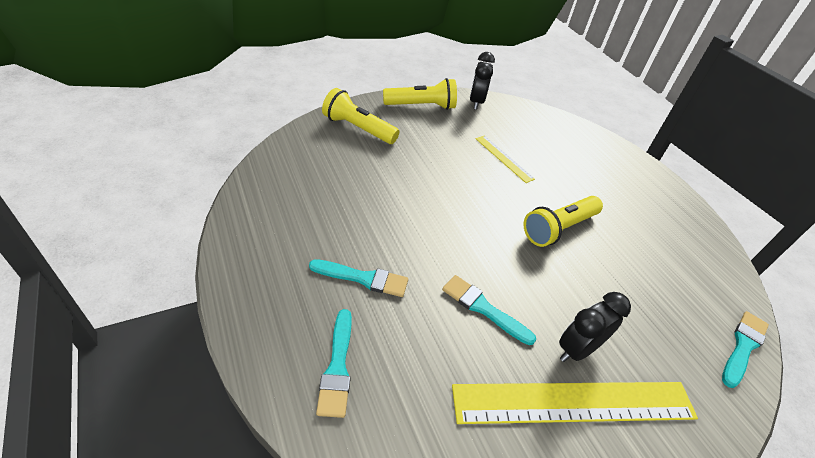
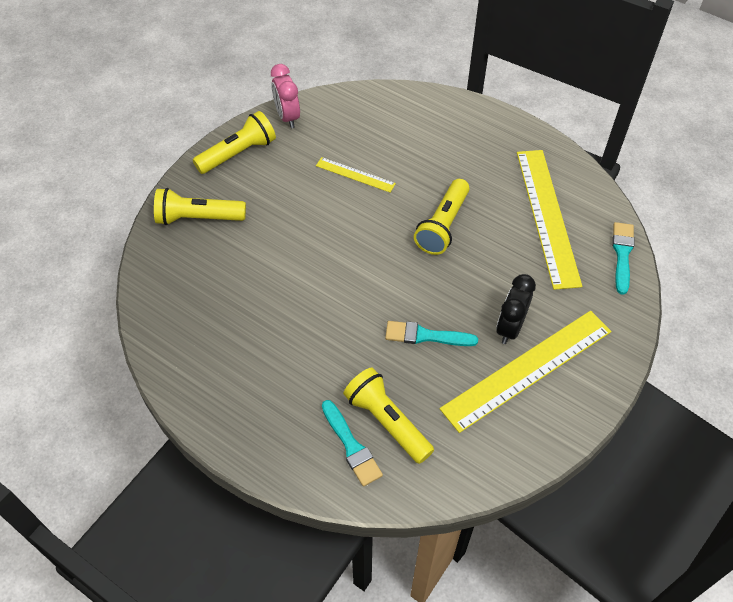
camera: 25 degrees left, 10 degrees up
turquoise brush [309,259,408,297] -> none
black clock [470,52,495,110] -> pink clock [271,64,300,128]
none -> yellow flashlight [343,367,434,464]
none -> yellow ruler [517,150,582,290]

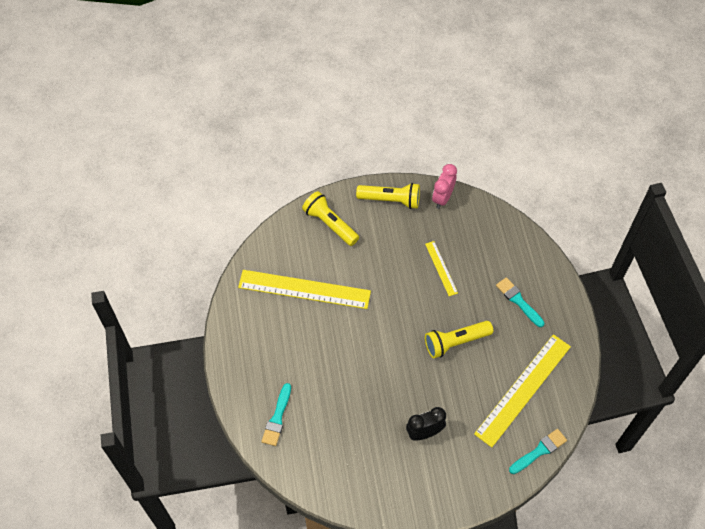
camera: 45 degrees right, 5 degrees up
yellow flashlight [343,367,434,464] -> none
turquoise brush [385,321,478,346] -> turquoise brush moved to [496,277,545,327]
yellow ruler [440,311,611,433] -> yellow ruler moved to [238,270,371,309]

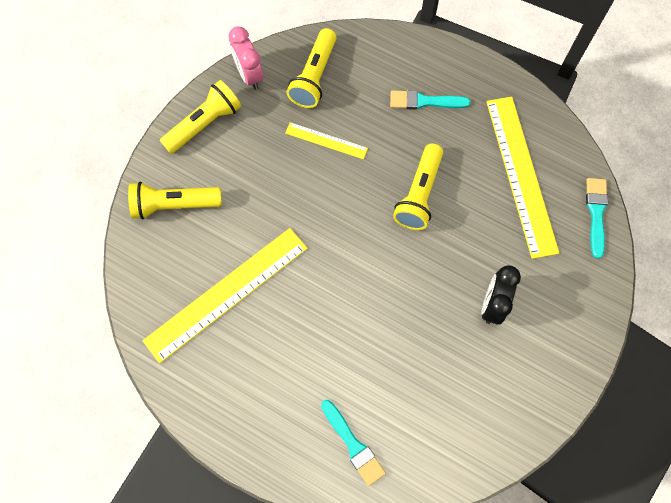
camera: 50 degrees left, 10 degrees up
none -> yellow flashlight [286,28,337,108]

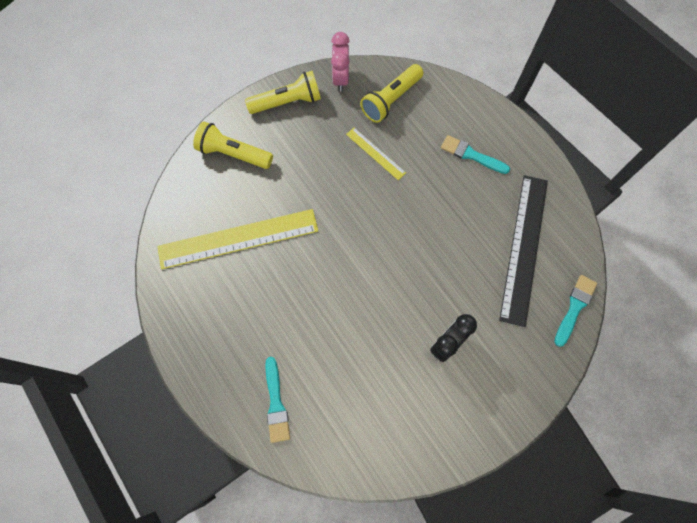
camera: 25 degrees right, 0 degrees up
yellow flashlight [393,143,443,230] -> none
yellow ruler [486,97,559,259] -> black ruler [499,175,548,327]

